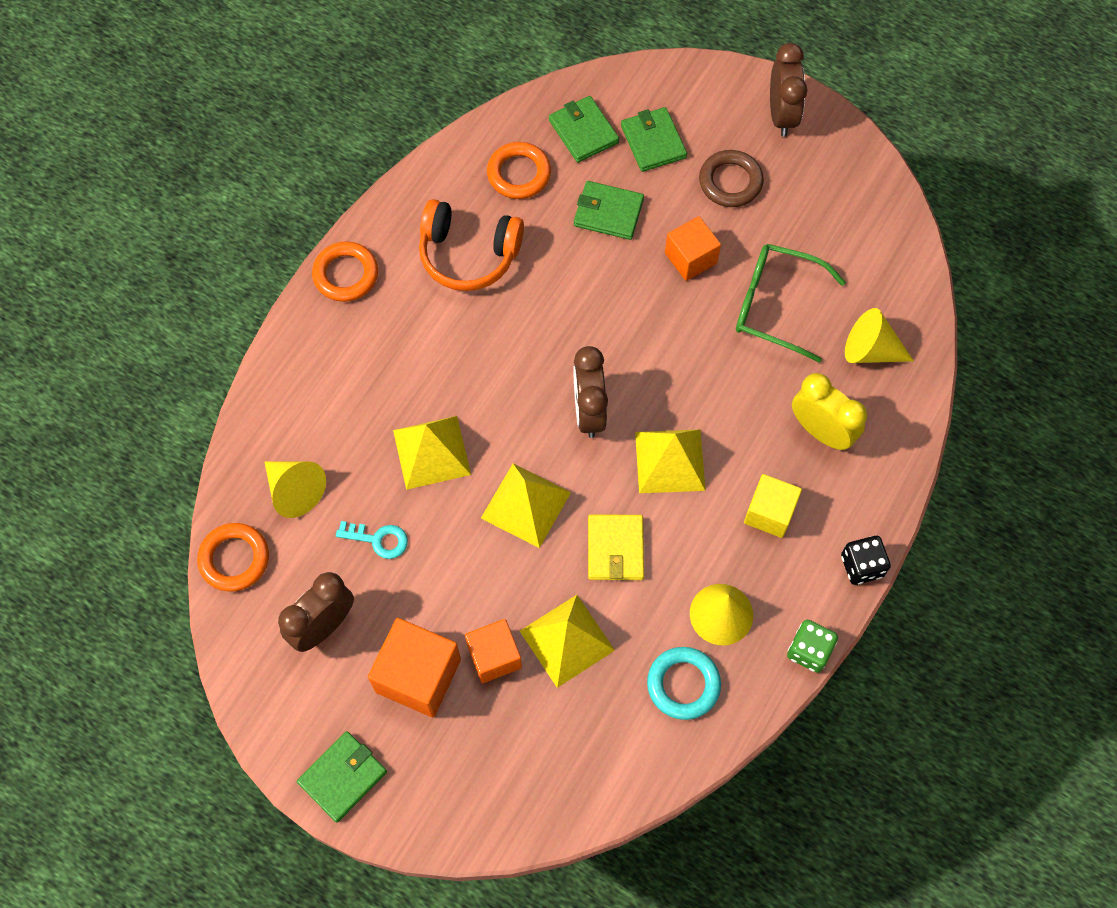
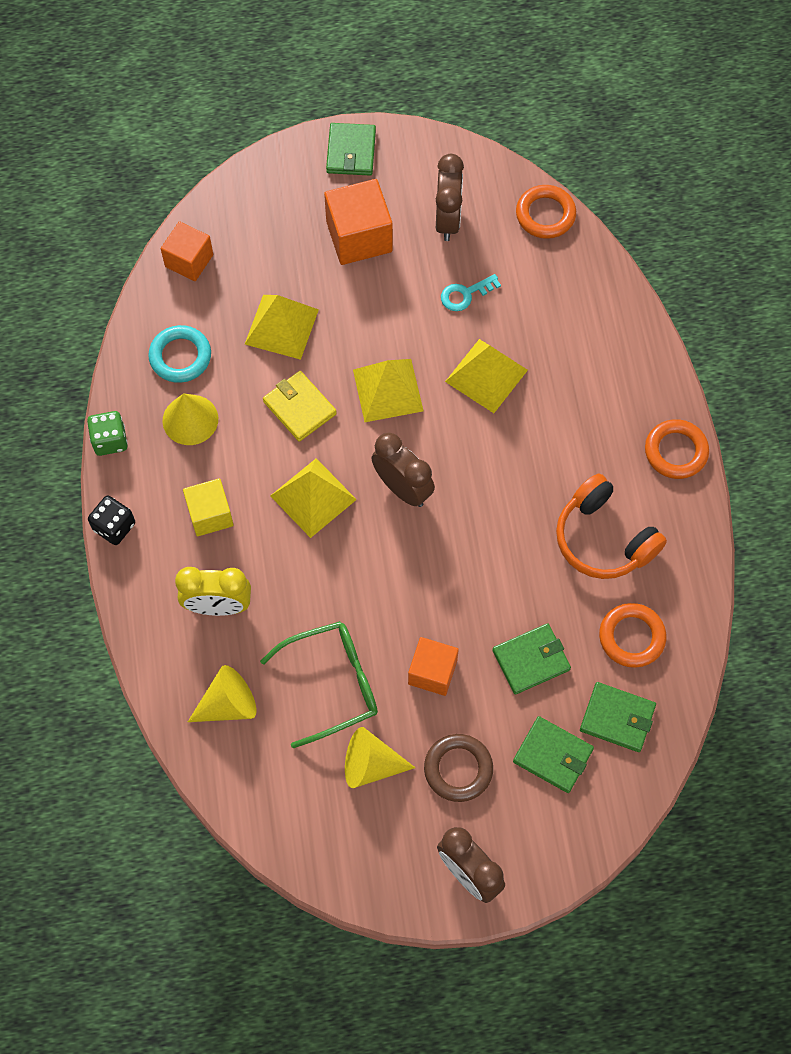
camera: 140 degrees right, 0 degrees up
yellow cone [265,461,326,518] -> yellow cone moved to [345,727,416,788]
orange headphones [419,199,524,291] -> orange headphones turned 105 degrees counterclockwise [556,474,667,579]
orange cube [465,619,522,683] -> orange cube moved to [161,221,213,281]

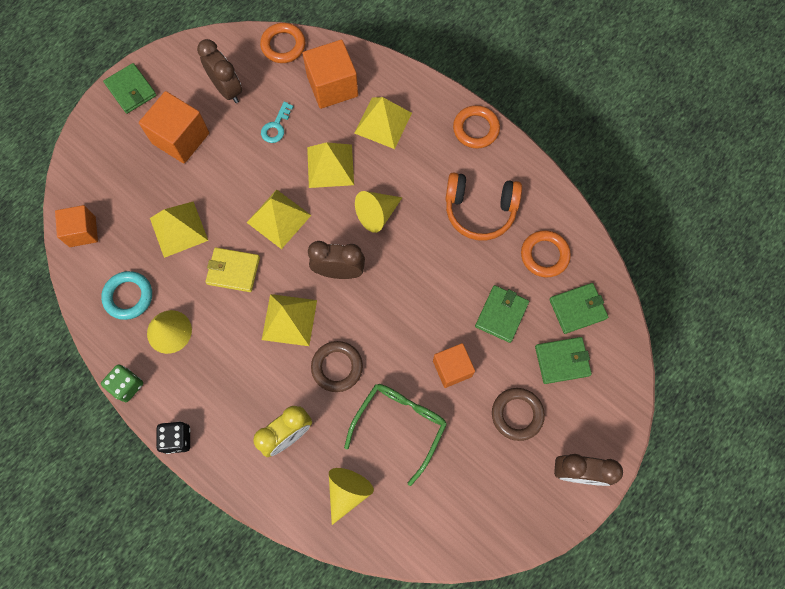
camera: 40 degrees left, 5 degrees up
yellow cube [183,478,234,536] -> none
yellow cone [345,727,416,788] -> yellow cone moved to [355,191,402,233]
none -> orange cube [303,40,358,109]
none -> brown ring [311,341,363,392]
none -> yellow pyramid [354,97,412,149]

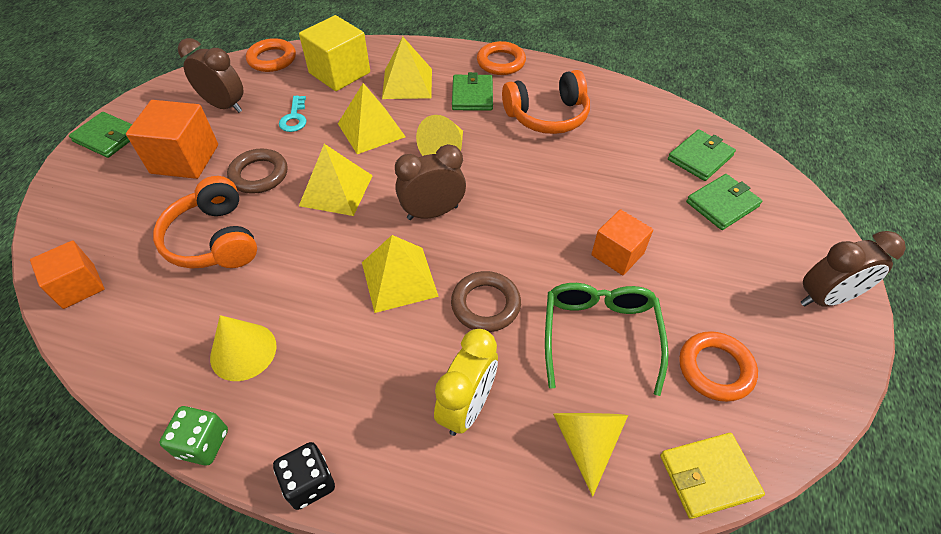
camera: 25 degrees left, 20 degrees down
turquoise ring [101,271,152,320] -> none
yellow pyramid [150,201,208,258] -> orange headphones [153,176,257,269]
yellow wallet [205,247,260,292] -> yellow wallet moved to [660,433,765,519]
orange cube [303,40,358,109] -> yellow cube [299,15,370,91]
green wallet [475,285,529,343] -> green wallet moved to [452,72,493,111]
brown ring [492,388,545,441] -> brown ring moved to [227,149,288,194]
orange ring [521,230,571,277] -> orange ring moved to [679,331,758,402]

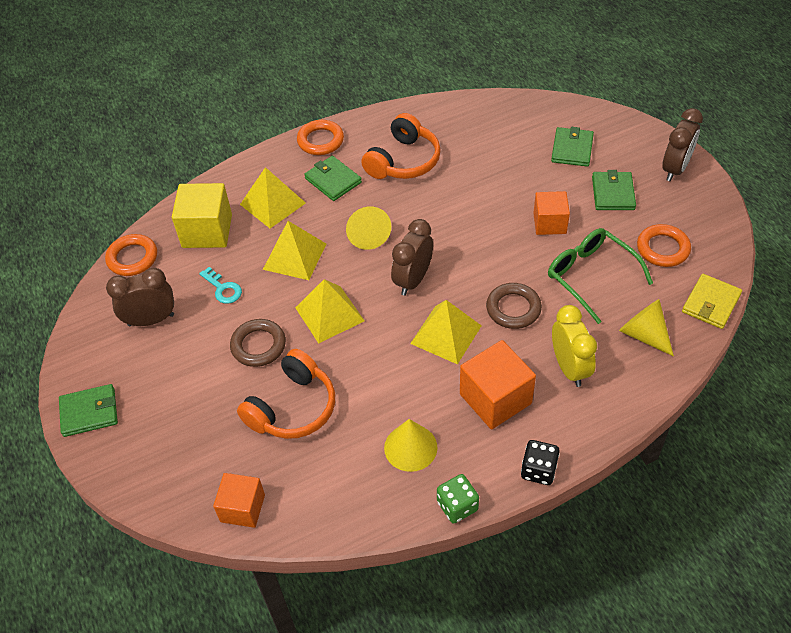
camera: 40 degrees left, 0 degrees up
orange cube [126,100,218,179] -> orange cube moved to [460,340,536,429]
orange headphones [153,176,257,269] -> orange headphones turned 75 degrees counterclockwise [237,349,335,439]
green wallet [668,129,736,181] -> green wallet moved to [592,170,636,210]

